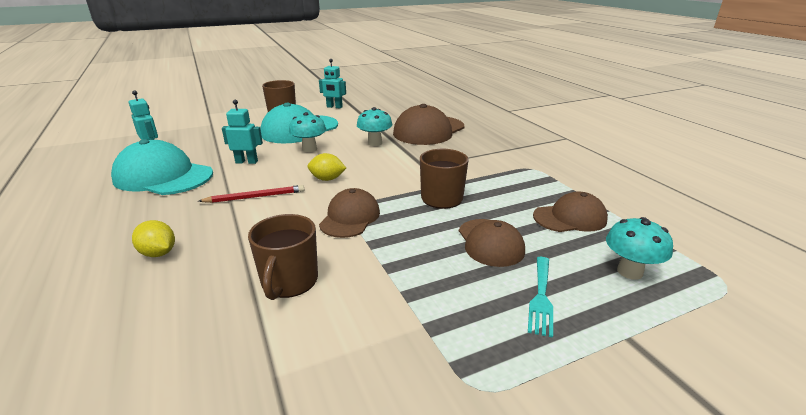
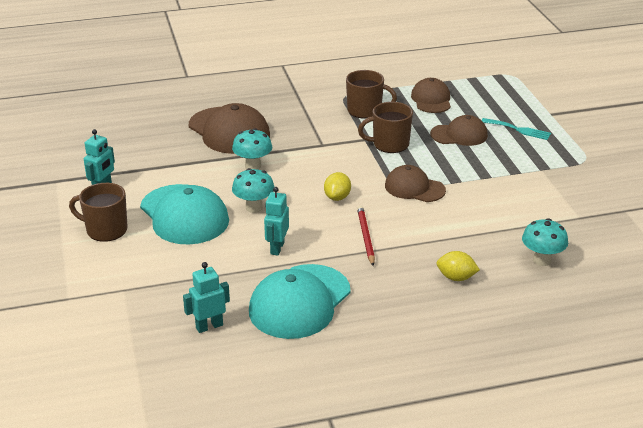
camera: 80 degrees left, 5 degrees up
yellow lemon [132,220,175,257] -> yellow lemon turned 60 degrees clockwise [436,251,480,281]
brown mug [248,214,318,300] -> brown mug moved to [346,70,397,119]
turquoise mushroom [606,217,673,280] -> turquoise mushroom moved to [522,218,568,266]

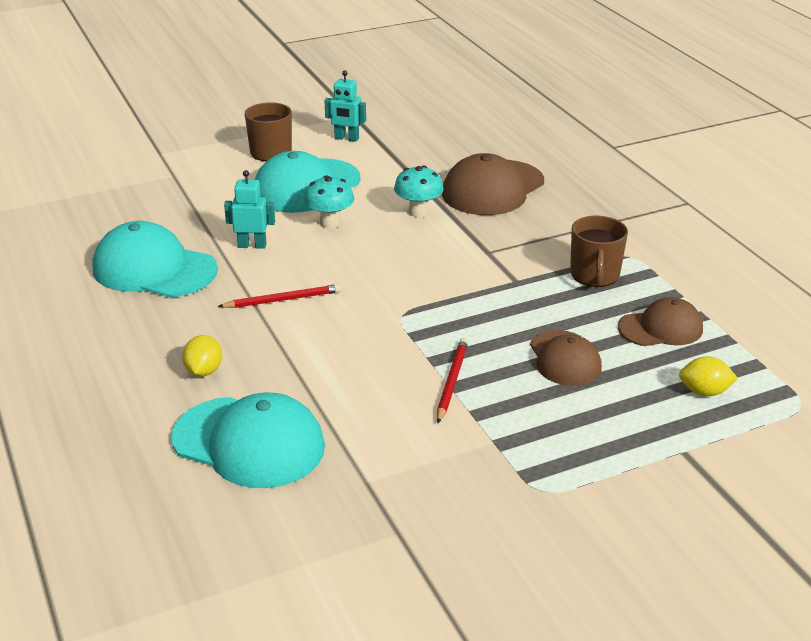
camera: 80 degrees right, 0 degrees up
turquoise robot [183,262,230,333] -> none
yellow lemon [324,172,351,201] -> yellow lemon moved to [679,356,738,396]
brown mug [358,102,413,153] -> none
brown cap [385,165,446,202] -> none
turquoise fork [481,118,551,140] -> none
turquoise mushroom [522,218,568,266] -> turquoise cap [171,393,325,488]
none -> red pencil [437,338,468,423]

